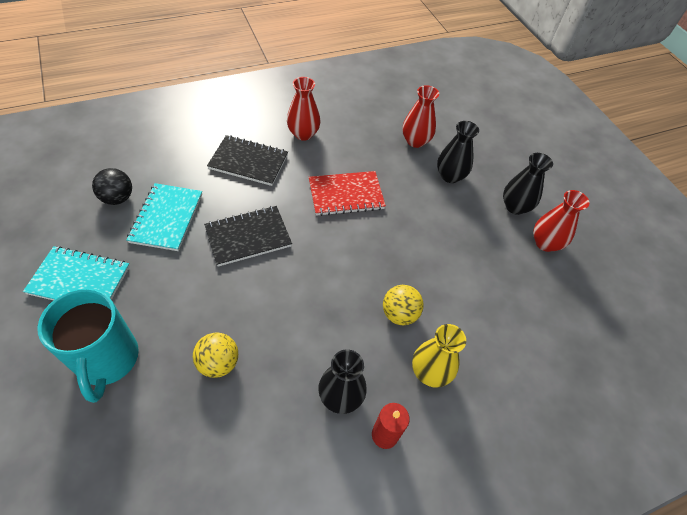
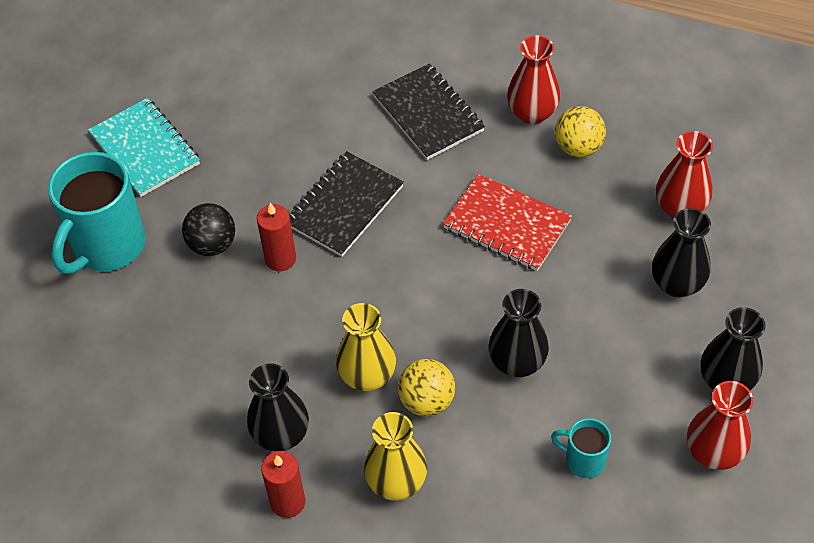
camera: 50 degrees right, 0 degrees up
black ball [92,168,132,205] -> black ball moved to [182,203,235,256]
turquoise notebook [126,183,202,251] -> none
yellow ball [193,333,238,378] -> yellow ball moved to [555,106,606,157]
black notebook [204,206,292,266] -> black notebook turned 75 degrees counterclockwise [289,151,404,257]
none -> red candle [257,203,296,271]
none -> yellow vase [336,303,396,391]
none -> black vase [489,289,549,377]
none -> turquoise mug [551,418,611,478]

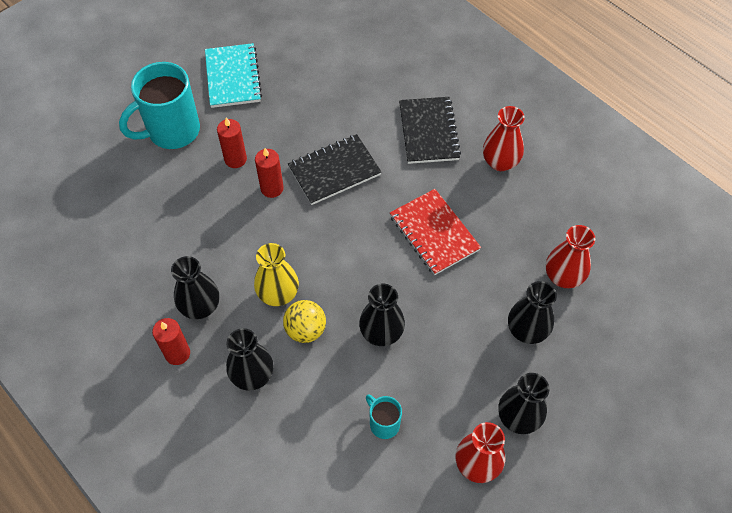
camera: 25 degrees right, 5 degrees up
black ball [182,203,235,256] -> red candle [217,118,247,168]
yellow vase [364,412,427,500] -> black vase [226,328,273,391]
yellow ball [555,106,606,157] -> none

